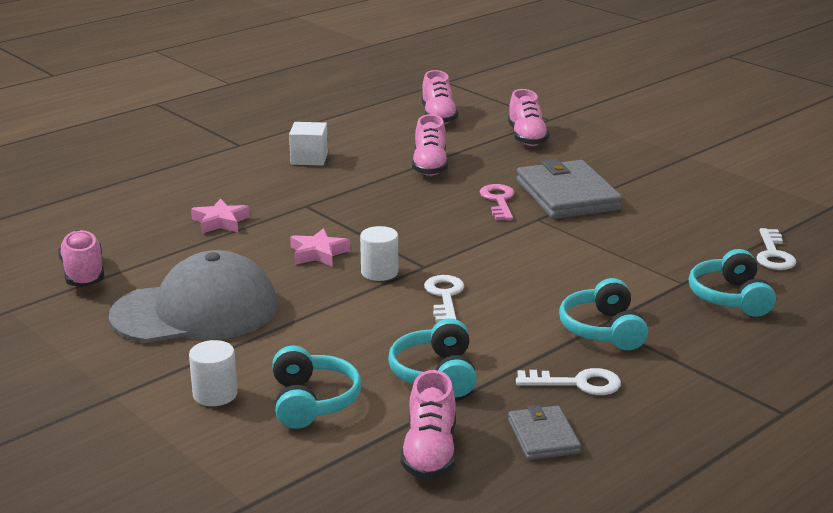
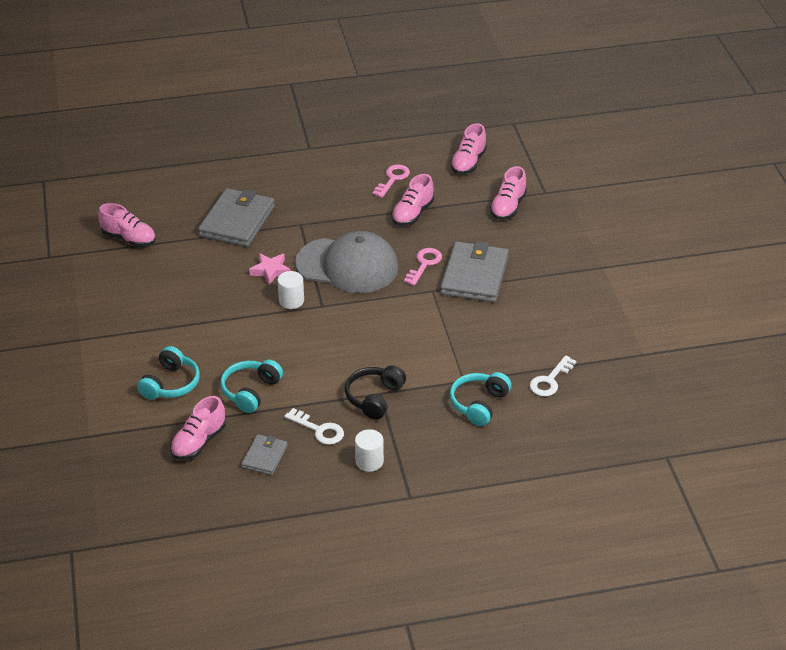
camera: 30 degrees right, 15 degrees up
pink shoe [58,230,104,286] -> pink shoe turned 105 degrees clockwise [98,203,156,247]
grey cap [109,250,278,343] -> grey cap moved to [295,231,399,293]
white cylinder [189,340,237,406] -> white cylinder moved to [355,429,384,472]
pink star [191,199,250,234] -> grey wallet [198,188,275,247]
white cube [289,122,328,166] -> none
white key [424,275,464,322] -> none
turquoise headphones [559,278,648,350] -> black headphones [345,365,406,420]
none -> pink key [372,164,410,198]

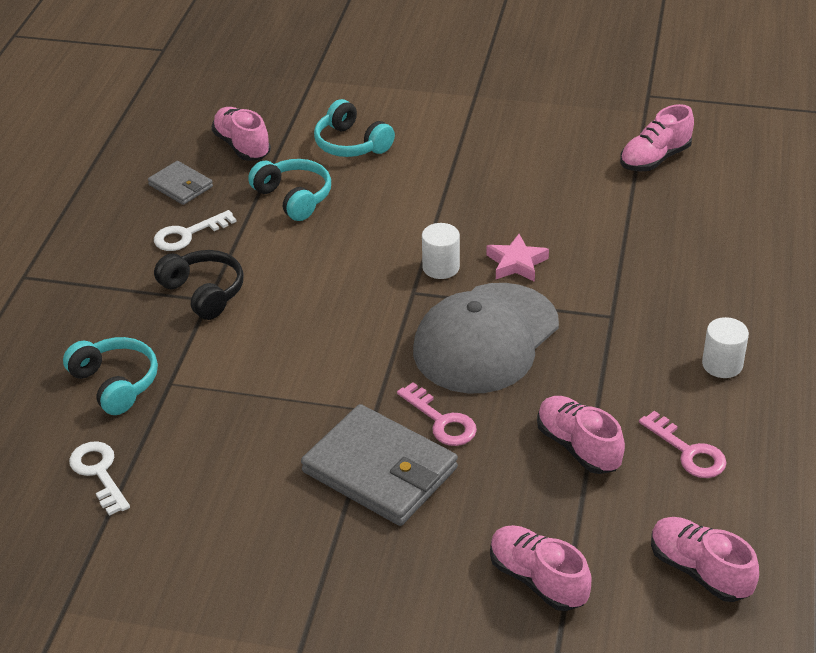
camera: 115 degrees right, 0 degrees up
grey wallet [198,188,275,247] -> none
white cylinder [355,429,384,472] -> white cylinder moved to [702,317,749,378]

